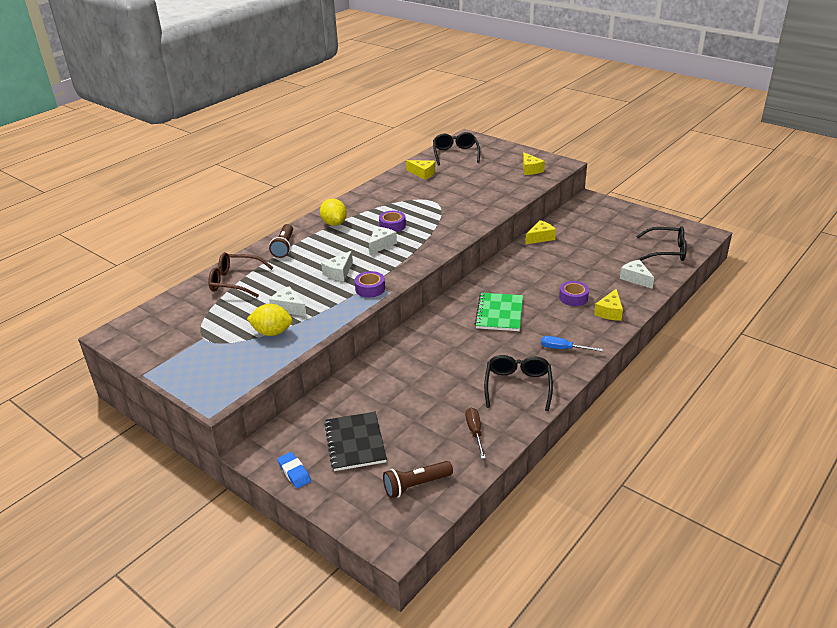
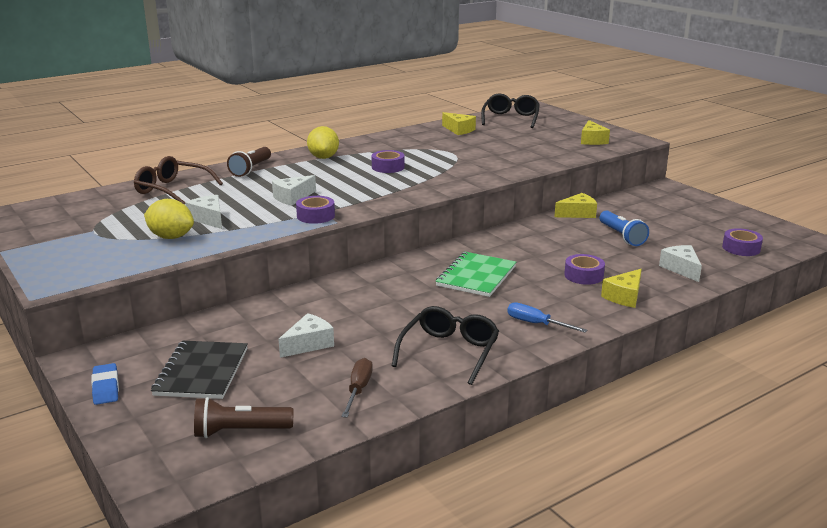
camera: 15 degrees right, 10 degrees down
white cheese [369,226,397,255] -> white cheese moved to [279,313,334,358]
black glasses [636,226,687,261] -> purple tape [722,228,763,256]
none -> blue flashlight [599,210,649,246]

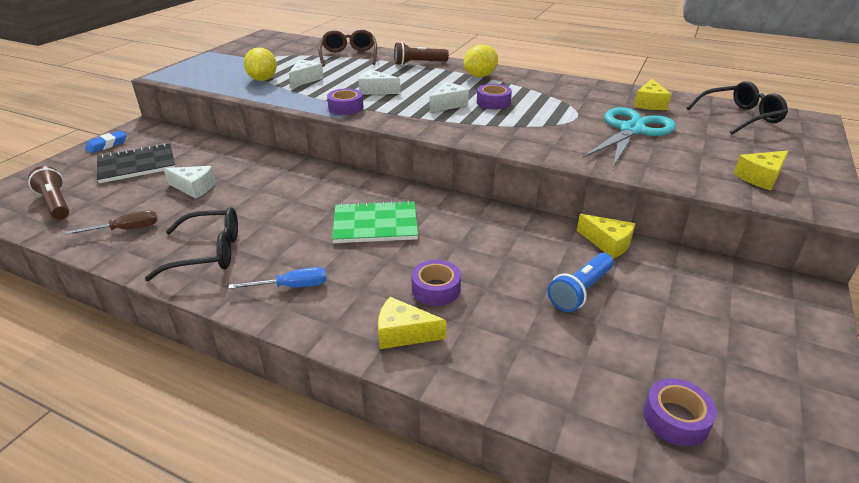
camera: 60 degrees right, 10 degrees up
blue screwdriver [507,302,587,333] -> blue screwdriver turned 75 degrees clockwise [228,267,327,289]
white cheese [659,245,702,282] -> white cheese moved to [430,82,469,113]
none -> turquoise scissors [583,107,676,167]

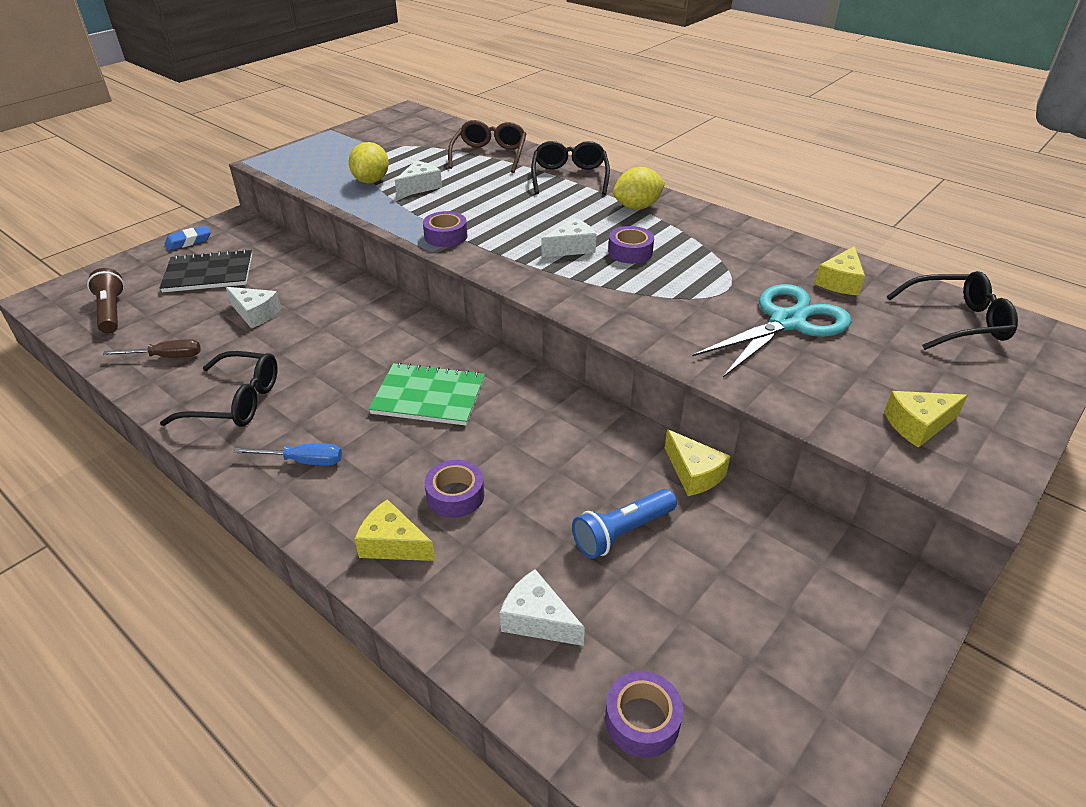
camera: 15 degrees right, 5 degrees up
white cheese [358,69,400,95] -> white cheese moved to [500,569,585,646]
brown flashlight [394,42,449,65] -> black glasses [531,141,610,195]

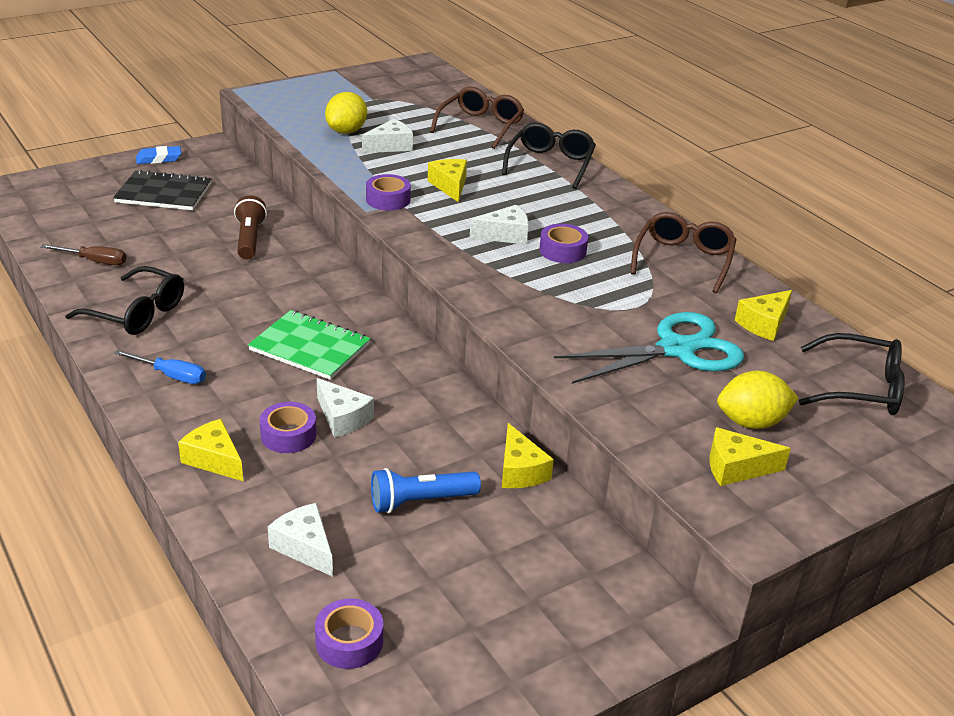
camera: 15 degrees right, 5 degrees down
brown flashlight [87,268,125,333] -> brown flashlight moved to [234,195,267,259]
white cheese [226,287,281,329] -> white cheese moved to [317,378,374,438]
yellow lemon [613,167,665,209] -> yellow lemon moved to [717,371,799,429]
none -> yellow cheese [428,159,467,203]
none -> brown glasses [630,212,737,293]

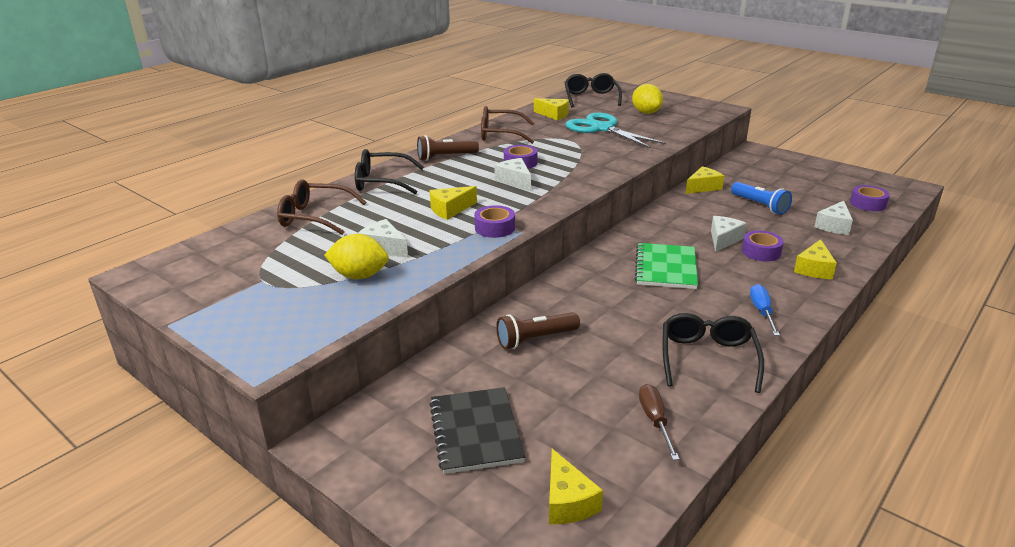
camera: 105 degrees left, 5 degrees down
blue eraser [136,146,181,164] -> none
yellow cheese [710,427,791,486] -> yellow cheese moved to [549,449,603,524]
none -> brown flashlight [417,135,479,161]

